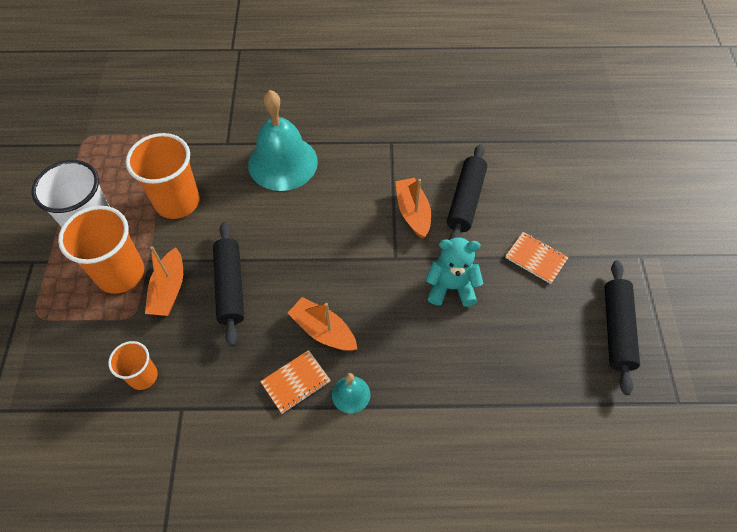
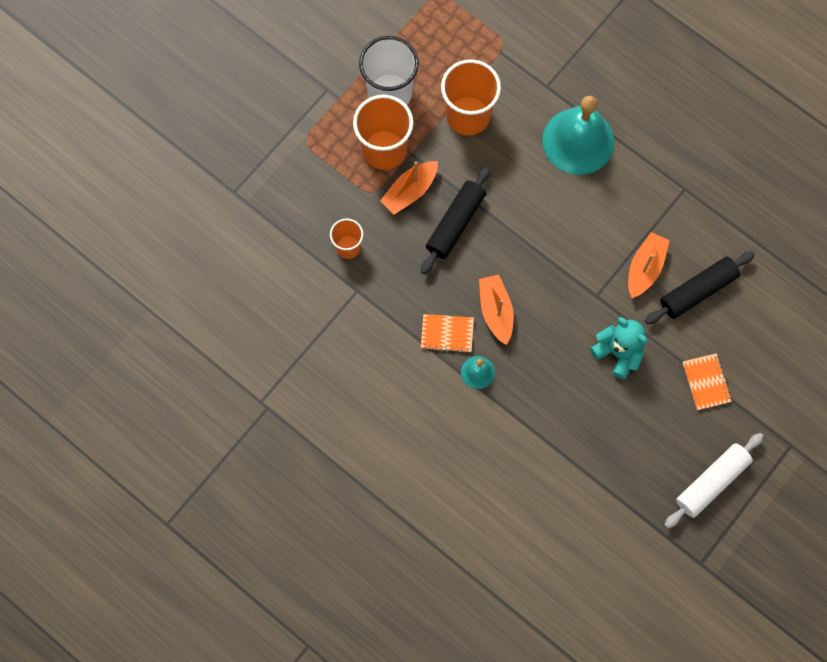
camera: 40 degrees right, 15 degrees up
black rolling pin [605,260,640,395] -> white rolling pin [664,433,764,529]

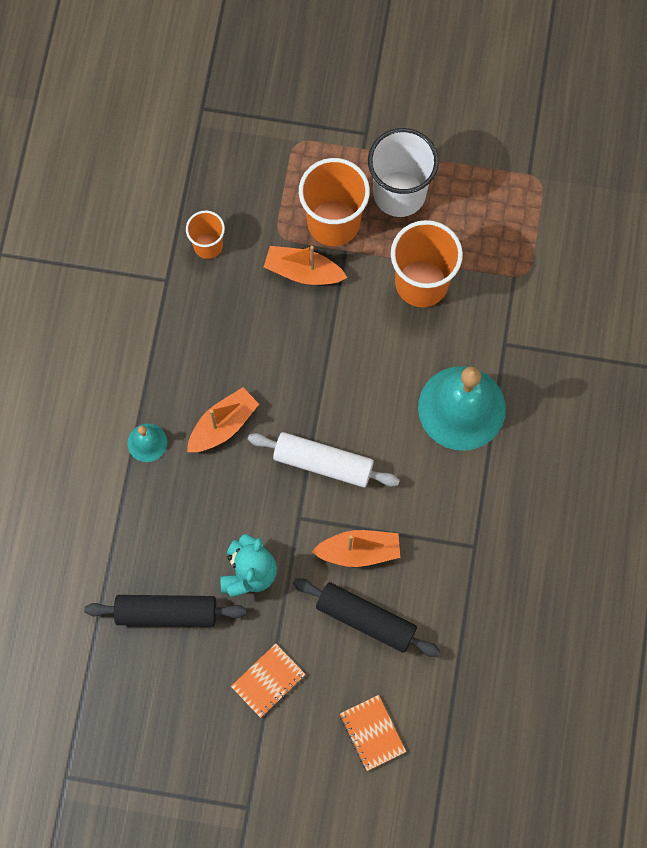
camera: 60 degrees right, 0 degrees up
black rolling pin [421,166,491,275] -> black rolling pin moved to [84,595,246,627]
orange notebook [421,314,474,353] -> orange notebook moved to [340,695,406,771]
white rolling pin [664,433,764,529] -> white rolling pin moved to [248,432,400,488]

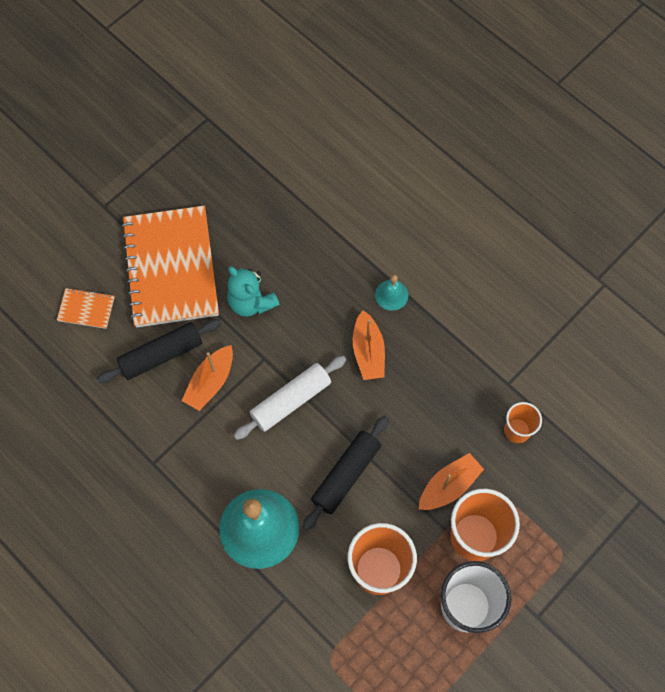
camera: 125 degrees right, 5 degrees down
black rolling pin [84,595,246,627] -> black rolling pin moved to [303,416,389,531]
orange notebook [231,644,306,718] -> orange notebook [121,206,219,328], size x2.40

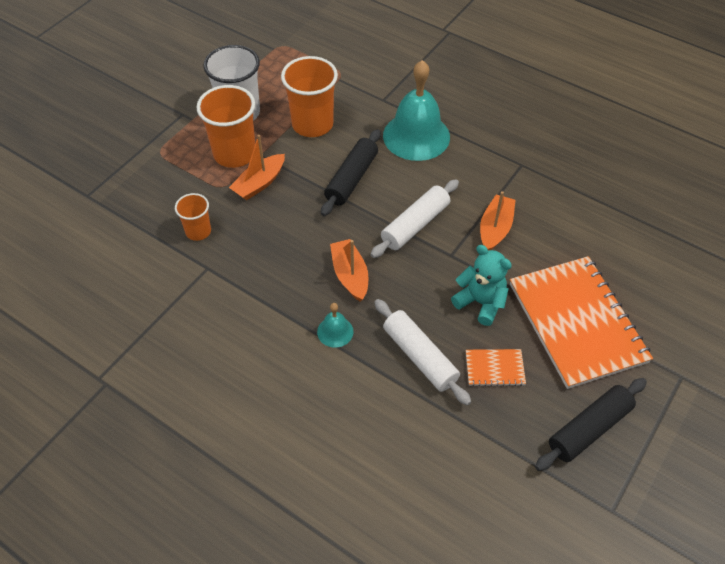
camera: 170 degrees right, 15 degrees down
orange notebook [57,288,115,329] -> orange notebook moved to [466,349,526,387]
black rolling pin [97,319,222,383] -> black rolling pin moved to [535,378,647,471]
none -> white rolling pin [374,299,471,405]

